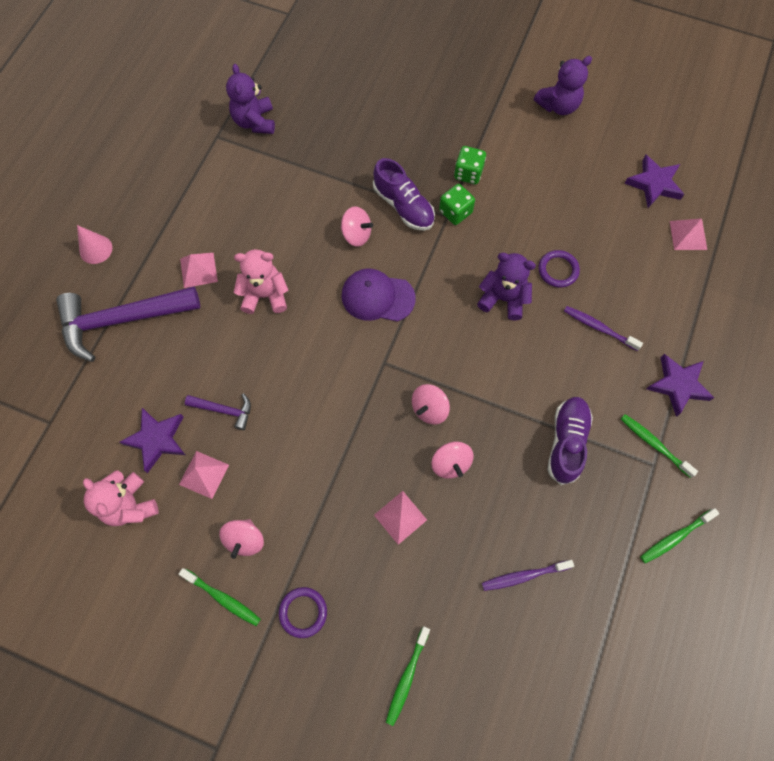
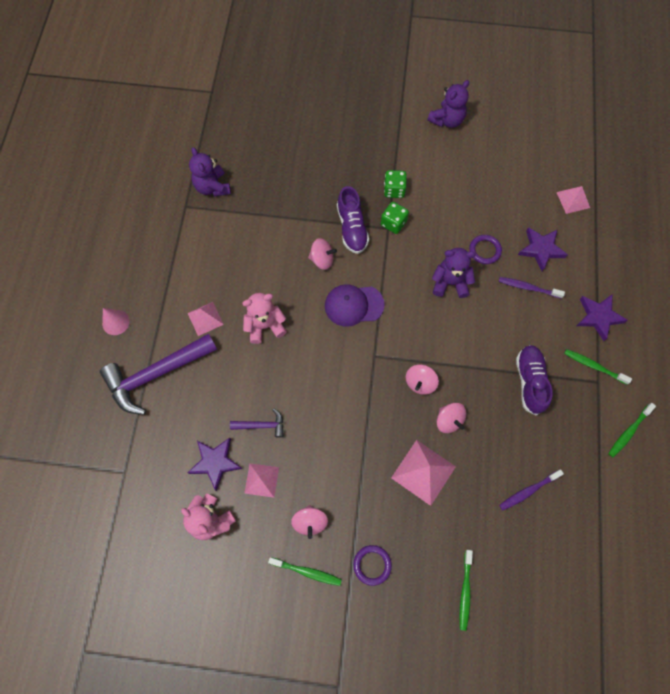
camera: 15 degrees left, 0 degrees up
purple shoe [373,158,435,231] -> purple shoe turned 45 degrees clockwise [337,186,369,254]
pink pyramid [374,491,427,545] -> pink pyramid [391,440,456,506], size x1.57
purple star [624,155,684,208] -> purple star moved to [518,227,568,271]

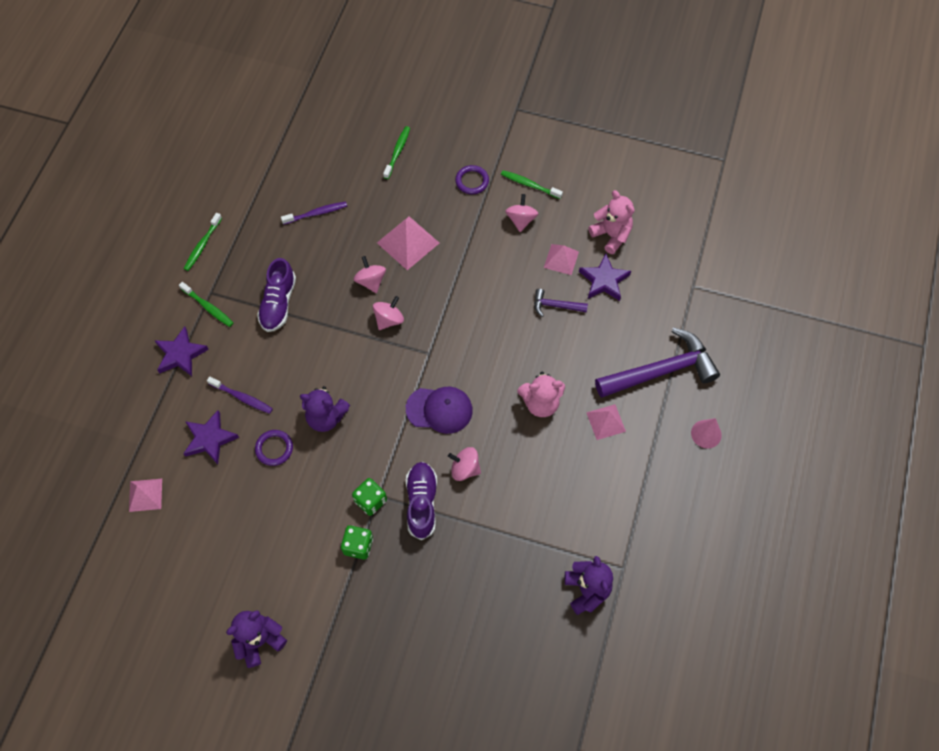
camera: 170 degrees left, 5 degrees down
green toothbrush [608,403,656,457] -> green toothbrush turned 150 degrees clockwise [184,213,222,271]

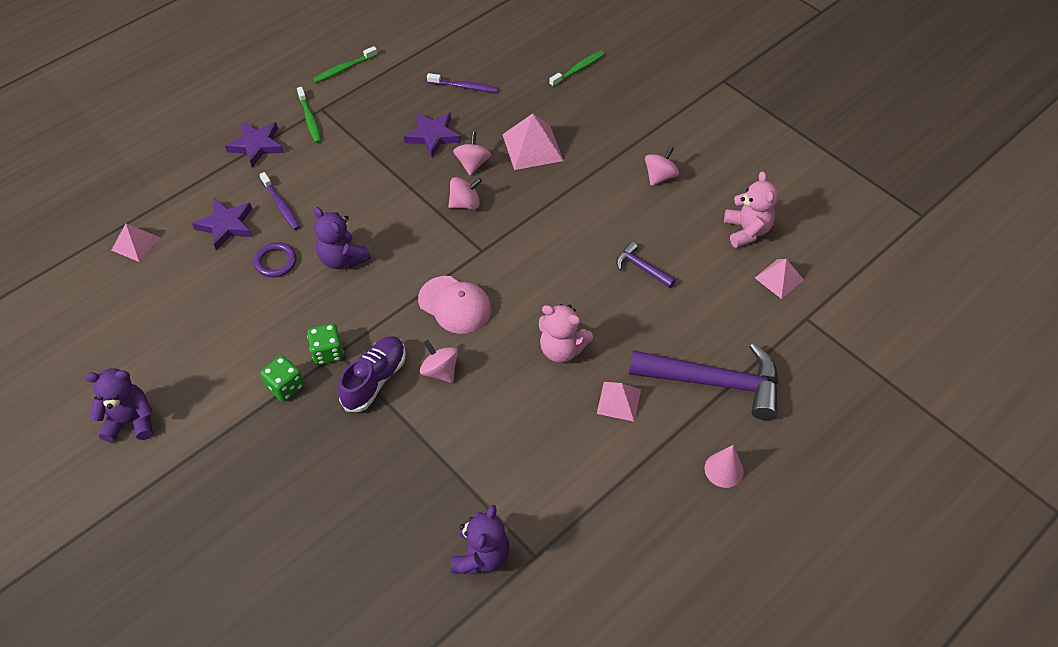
camera: 30 degrees right, 10 degrees down
purple shoe [257,258,296,332] -> none
purple cap [406,387,473,434] -> pink cap [418,276,491,334]
purple ring [455,165,489,194] -> none
green toothbrush [501,170,563,199] -> none
pink pyramid [544,244,579,275] -> pink pyramid moved to [755,259,804,299]
purple star [579,254,631,301] -> purple star moved to [404,112,461,157]

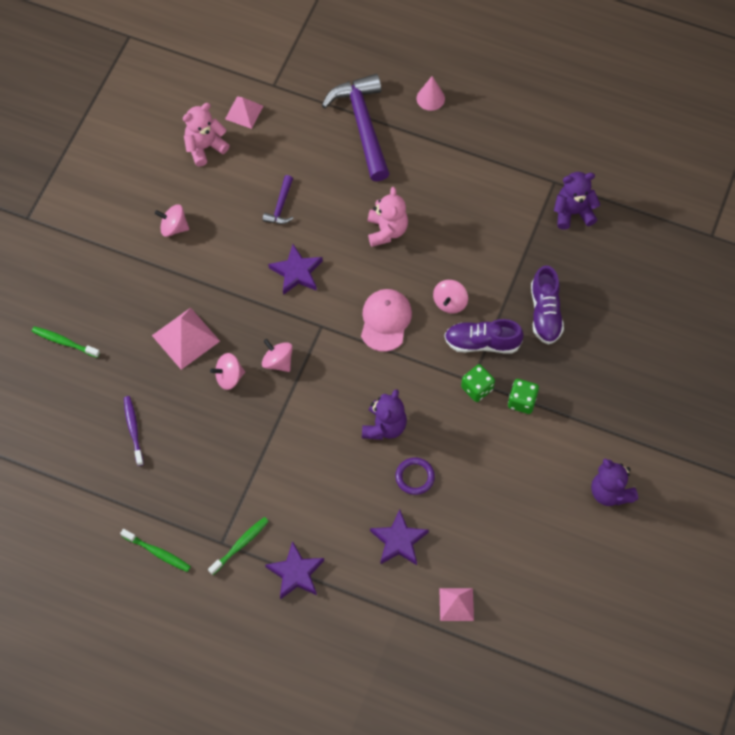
camera: 115 degrees left, 10 degrees up
purple toothbrush [259,172,300,230] -> none
purple star [404,112,461,157] -> purple star moved to [268,244,323,295]
pink pyramid [597,382,641,422] -> none
none -> purple shoe [531,265,564,345]

